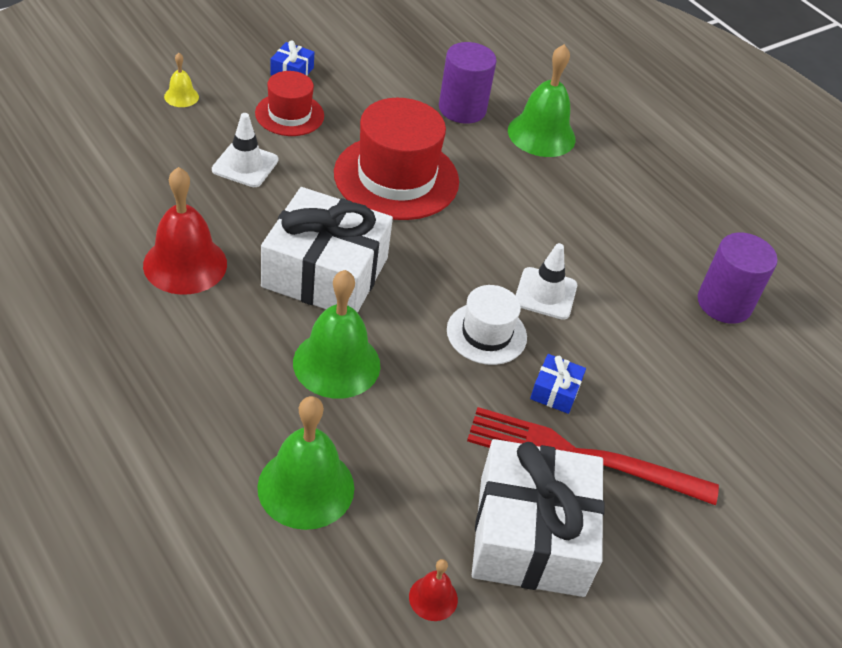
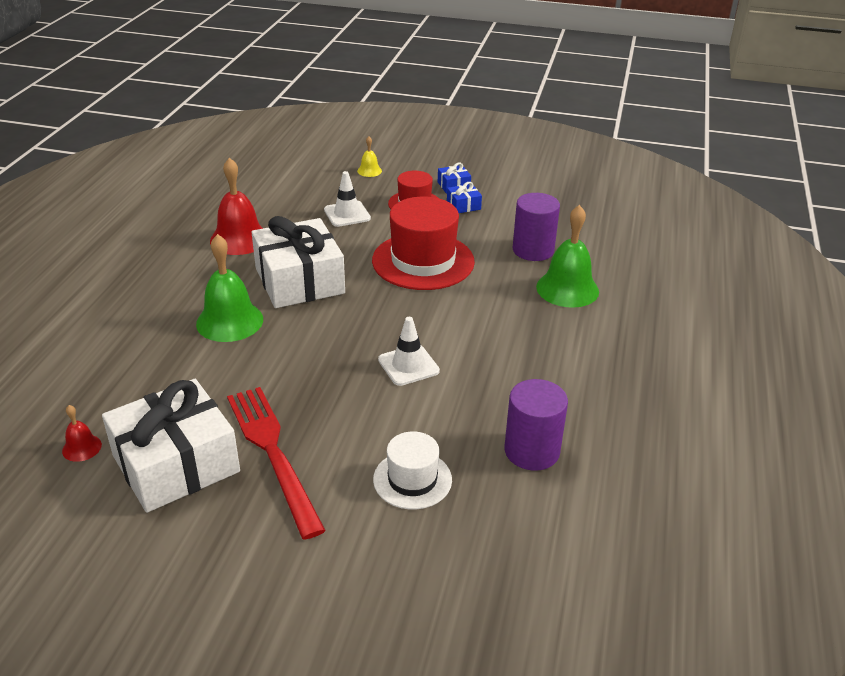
camera: 55 degrees right, 10 degrees down
green bell [257,396,355,530] -> none
white hat [447,285,527,365] -> white hat moved to [373,432,452,510]
blue gift [530,354,586,414] -> blue gift moved to [447,182,482,213]

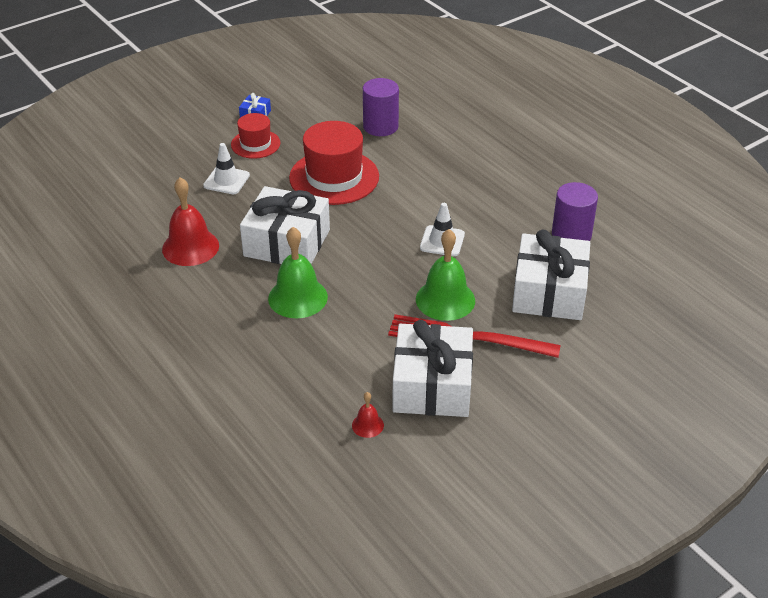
camera: 50 degrees left, 5 degrees up
yellow bell [357,136,382,177] -> none
white hat [373,432,452,510] -> white gift [512,230,590,320]
blue gift [447,182,482,213] -> none
green bell [536,205,599,308] -> green bell moved to [416,229,475,321]

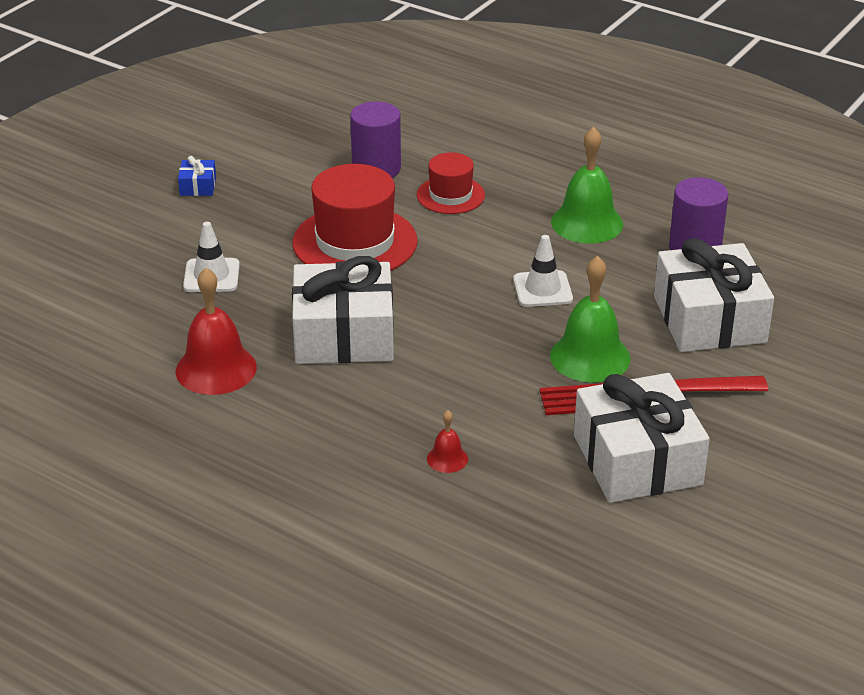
camera: 20 degrees left, 5 degrees down
red hat [231,113,280,159] -> red hat moved to [417,152,485,214]
green bell [268,227,328,318] -> green bell moved to [551,127,623,243]
red bell [352,392,384,438] -> red bell moved to [427,410,468,473]

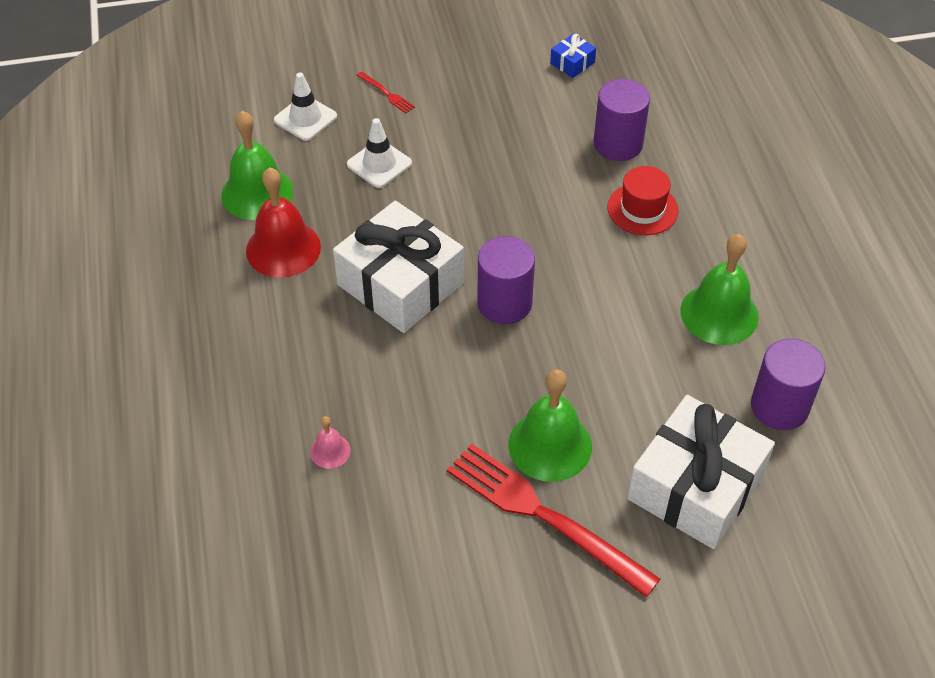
camera: 45 degrees right, 15 degrees up
blue gift [178,156,216,196] -> blue gift moved to [550,34,596,78]
red hat [292,164,418,271] -> none
red bell [427,410,468,473] -> pink bell [310,416,351,469]
white traffic cone [513,235,573,307] -> white traffic cone moved to [274,72,337,141]
white gift [574,373,710,503] -> none
none -> green bell [221,111,294,220]
none -> red fork [357,72,415,113]
none -> purple cylinder [477,236,535,324]

